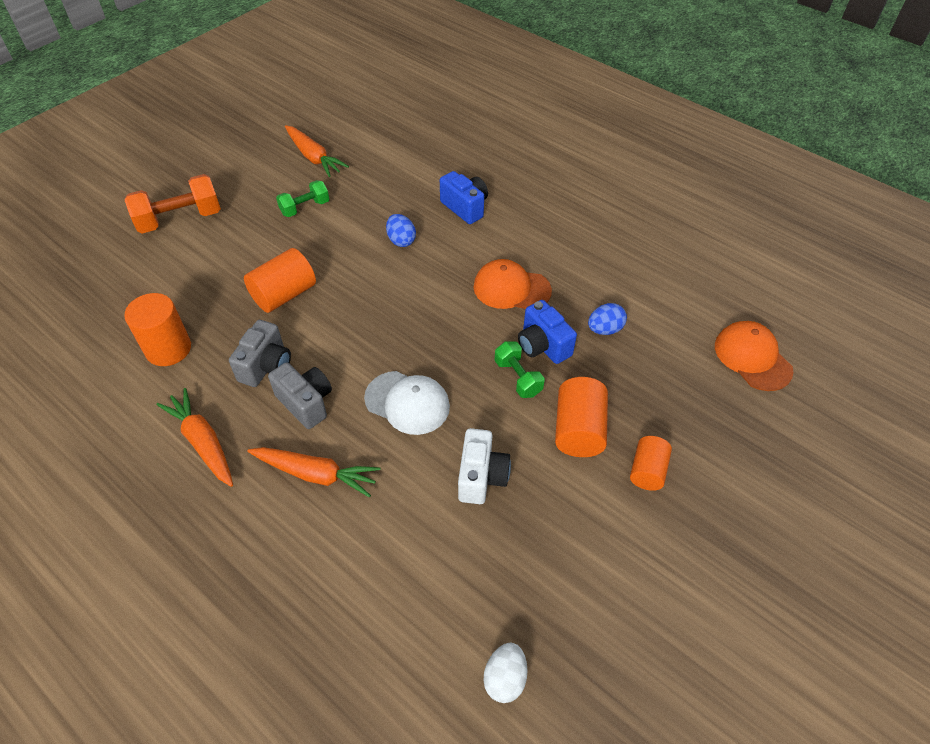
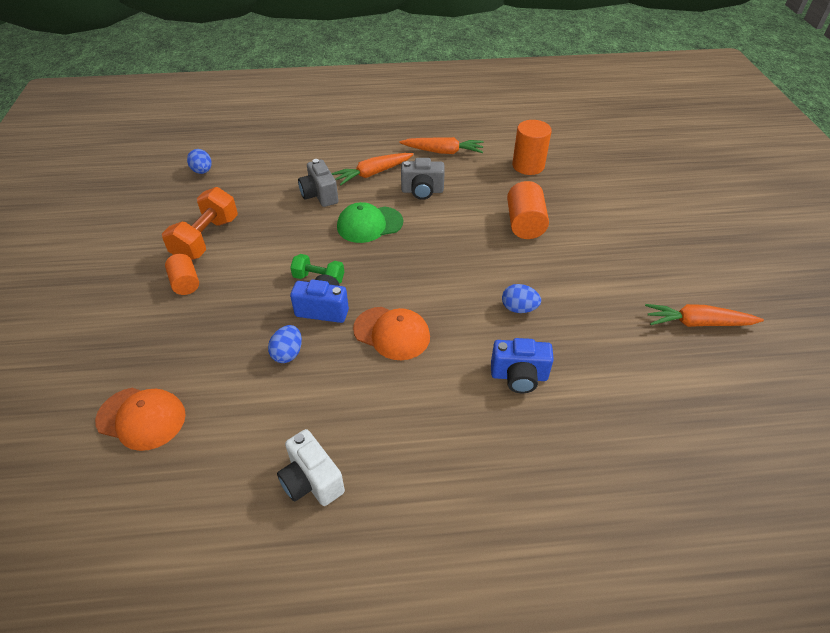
camera: 135 degrees right, 5 degrees down
orange dumbbell [125,174,221,234] -> orange dumbbell moved to [162,187,238,260]
grey camera [229,320,291,387] -> grey camera moved to [298,159,338,207]
green dumbbell [276,180,329,217] -> none
white cap [364,371,450,435] -> green cap [337,202,403,243]
white camera [458,428,511,504] -> white camera moved to [277,429,345,506]
orange cap [474,259,552,309] -> orange cap turned 60 degrees clockwise [353,307,430,360]
white egg [484,643,528,703] -> blue egg [187,149,212,174]
orange cylinder [555,377,608,457] -> none

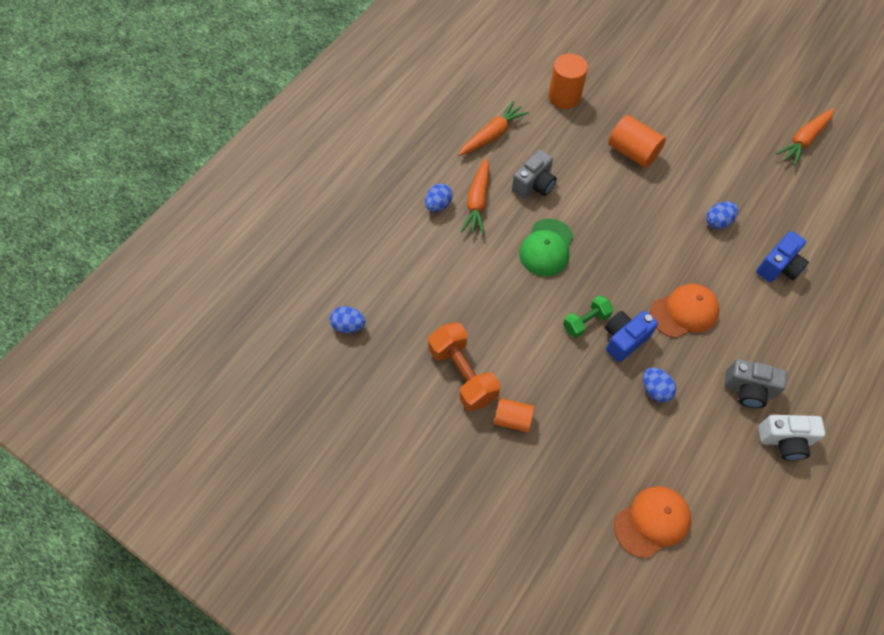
camera: 50 degrees left, 15 degrees up
grey camera [298,159,338,207] -> grey camera moved to [724,359,787,408]
none -> blue egg [425,183,453,212]

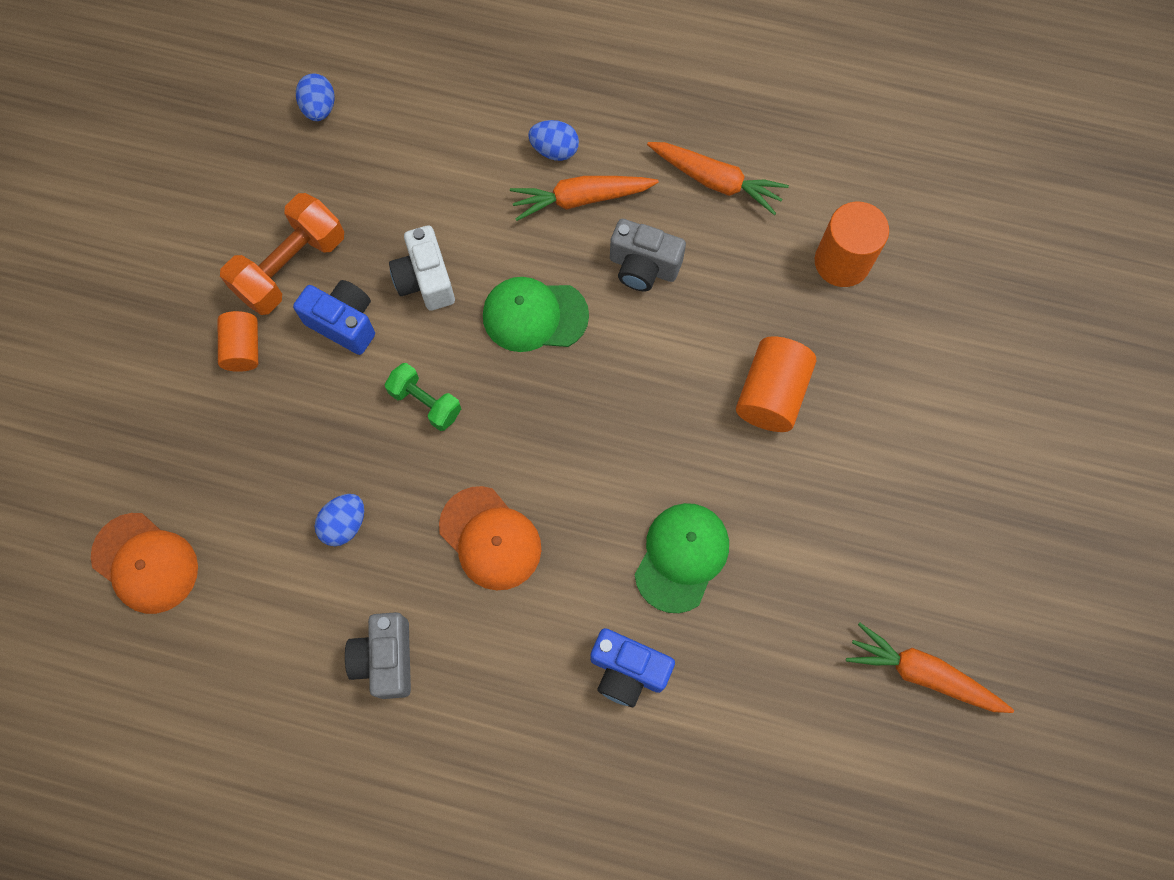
camera: 70 degrees right, 10 degrees up
blue camera [605,311,658,362] -> blue camera moved to [293,280,375,355]
blue egg [706,201,738,229] -> green cap [635,503,729,613]
white camera [758,415,825,460] -> white camera moved to [389,225,455,311]

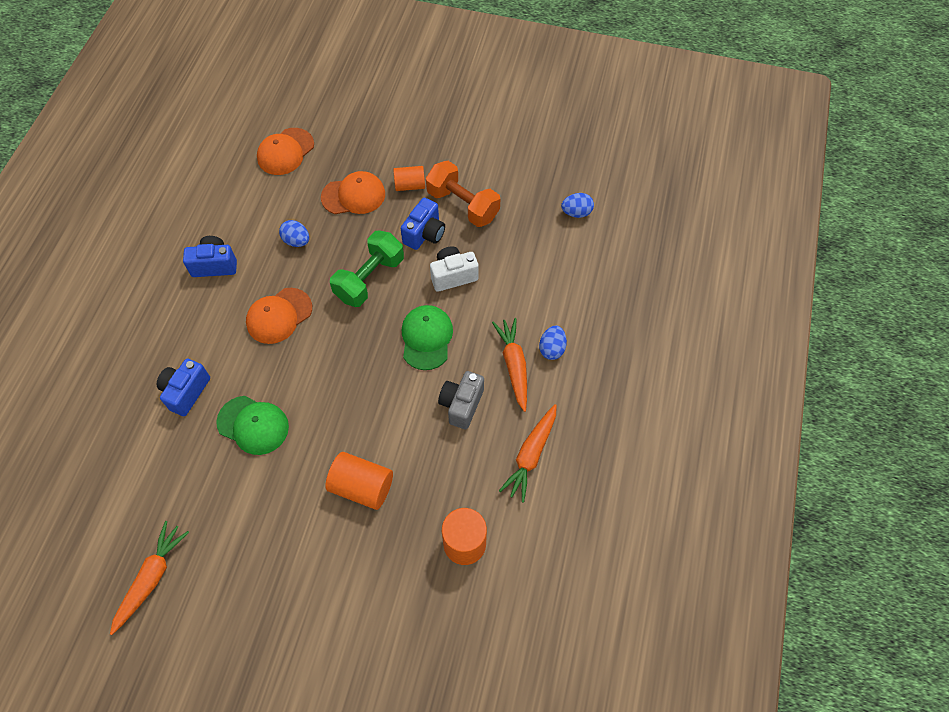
camera: 90 degrees right, 10 degrees down
grey camera [345,612,411,699] -> blue camera [183,236,237,277]
green dumbbell [385,363,461,431] -> green dumbbell [330,230,404,307], size x1.69
none -> orange cap [321,171,385,214]

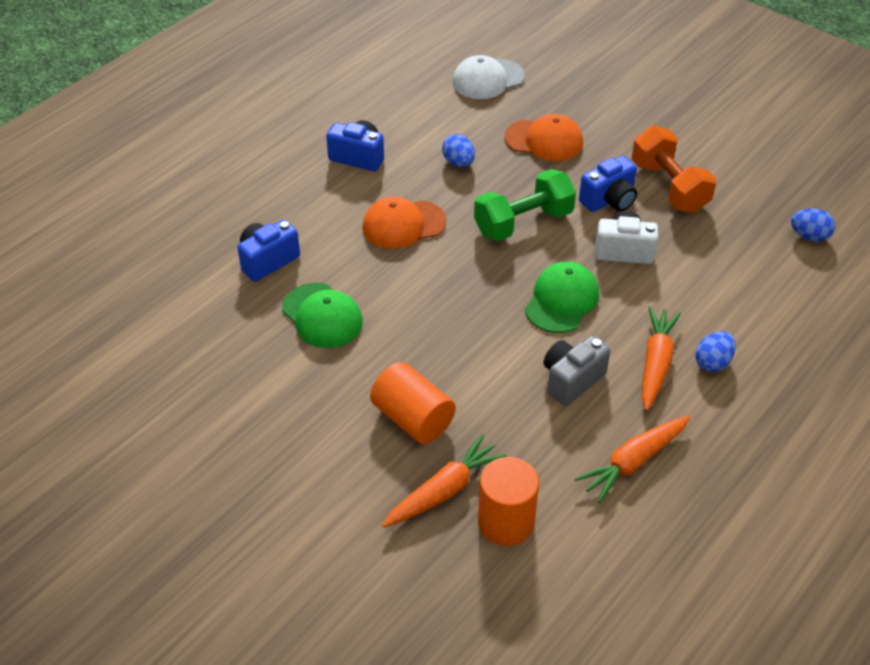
camera: 25 degrees right, 15 degrees down
orange carrot [110,521,189,635] -> orange carrot moved to [382,434,507,528]
orange cap [257,128,314,175] -> white cap [452,55,525,99]
orange cylinder [393,166,425,191] -> none

